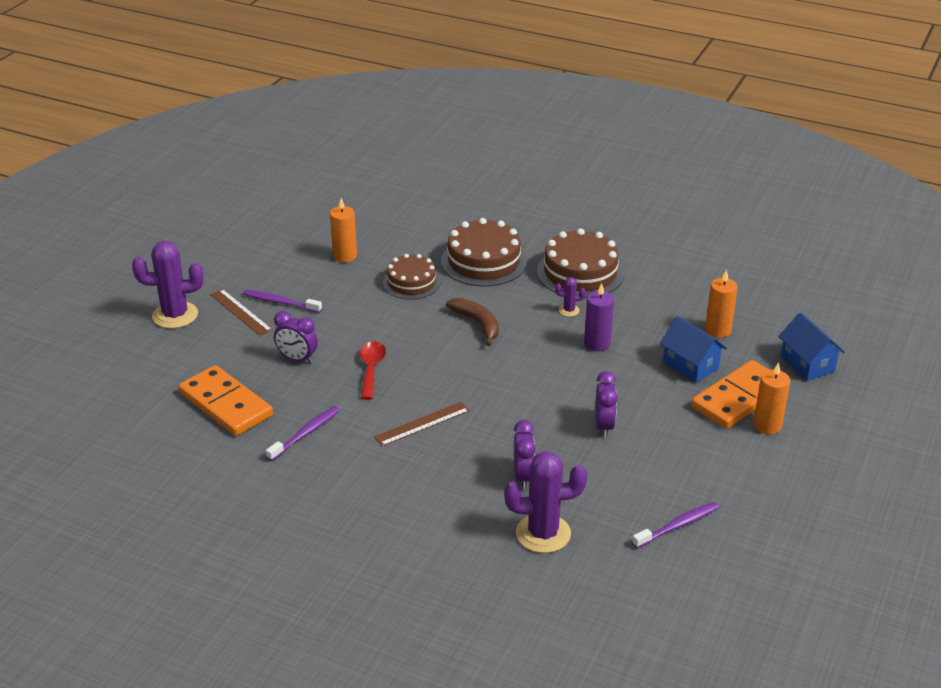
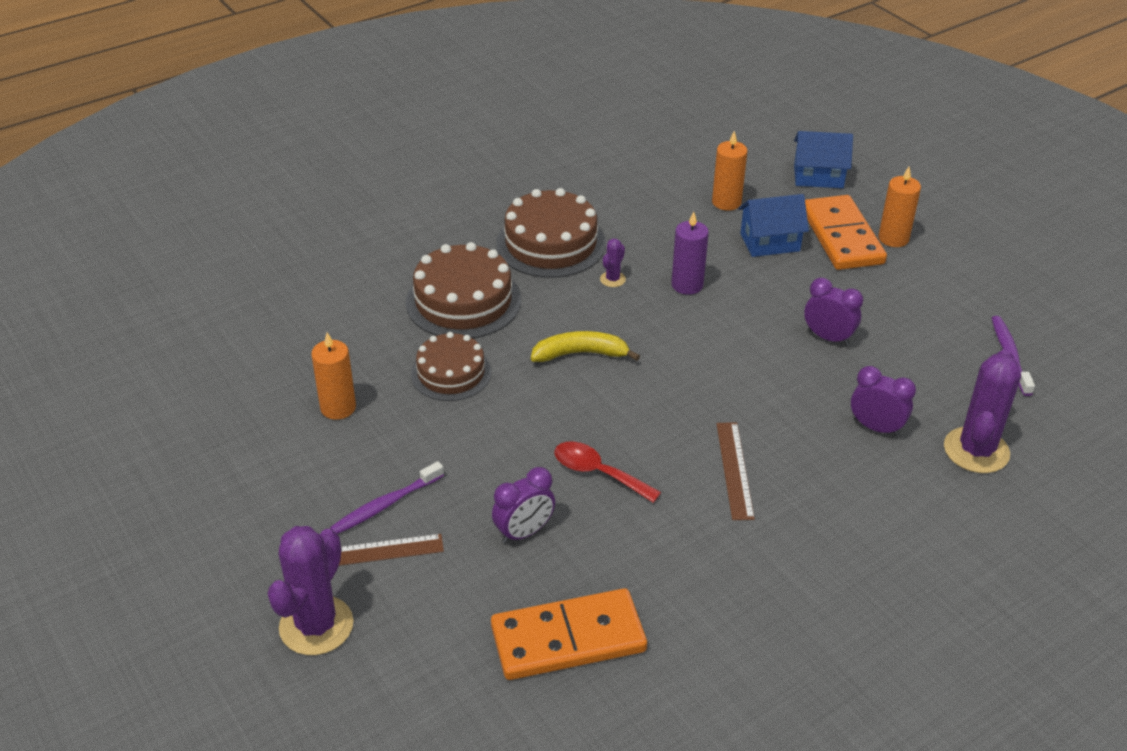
camera: 60 degrees left, 5 degrees up
purple toothbrush [266,406,340,461] -> none
brown banana [446,298,499,346] -> yellow banana [531,331,640,362]

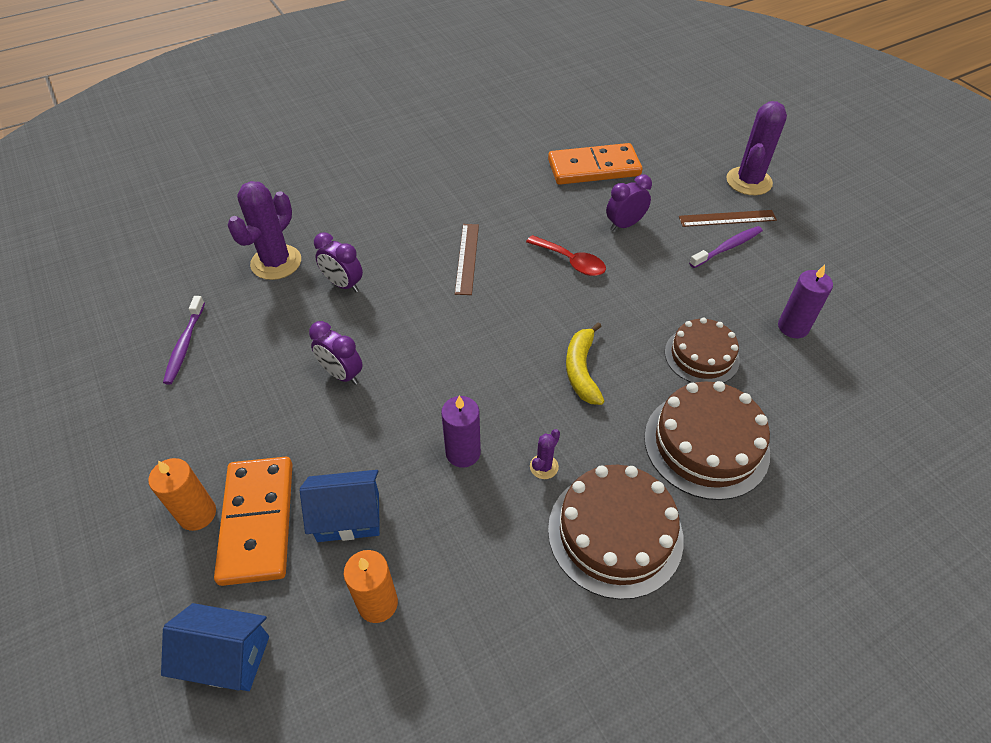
camera: 175 degrees left, 10 degrees up
orange candle [311,333,356,420] -> purple candle [778,265,833,338]
yellow banana [531,331,640,362] -> yellow banana turned 90 degrees clockwise [566,322,604,405]

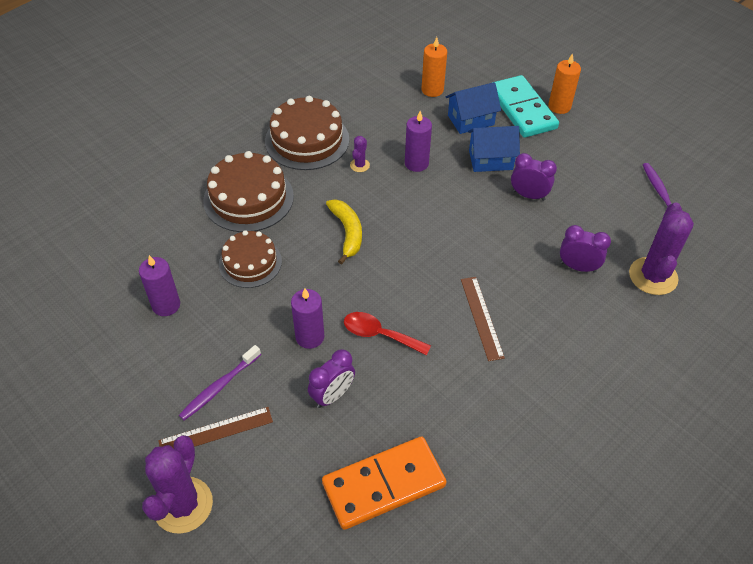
camera: 165 degrees right, 0 degrees up
blue house [161,603,269,691] -> blue house moved to [468,126,520,172]
orange domino [214,457,293,586] -> turquoise domino [492,75,559,138]
none -> purple candle [291,289,324,349]

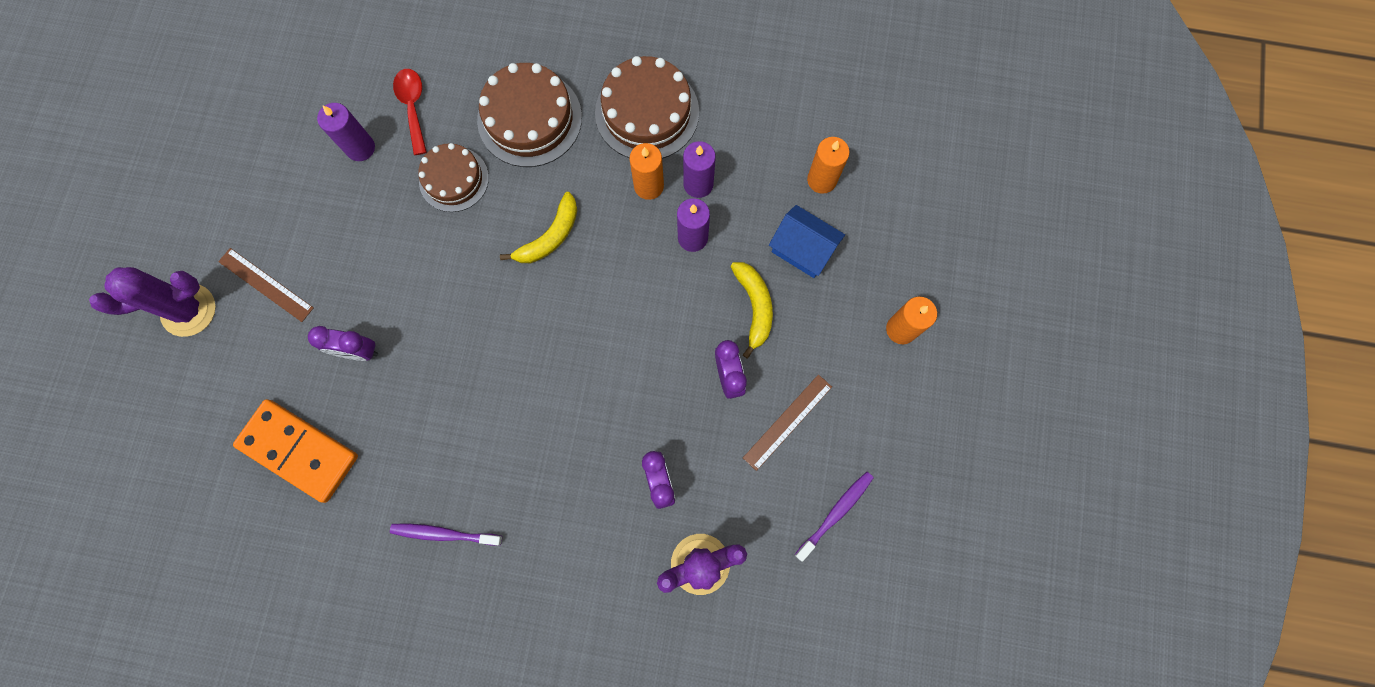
camera: 55 degrees right, 25 degrees up
purple toothbrush [179,345,261,420] -> purple toothbrush moved to [390,524,502,545]
purple candle [291,289,324,349] -> purple candle moved to [683,141,716,198]
red spoon [344,312,431,355] -> red spoon moved to [393,69,427,155]
purple cactus [350,136,370,172] -> orange candle [630,143,664,200]
brown ruler [461,277,505,361] -> brown ruler moved to [743,375,832,471]
blue house [468,126,520,172] -> yellow banana [730,262,773,359]
turquoise domino [492,75,559,138] -> none

